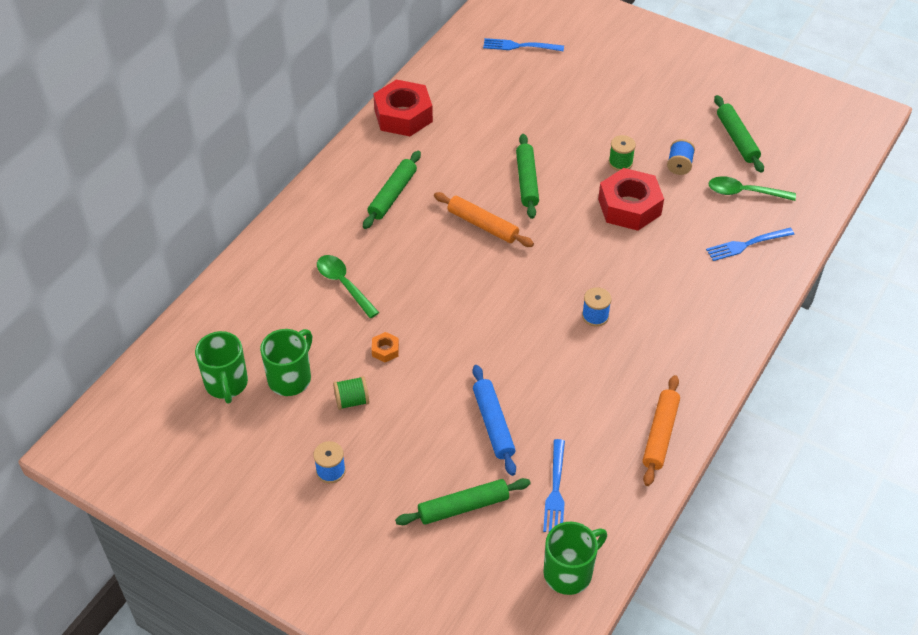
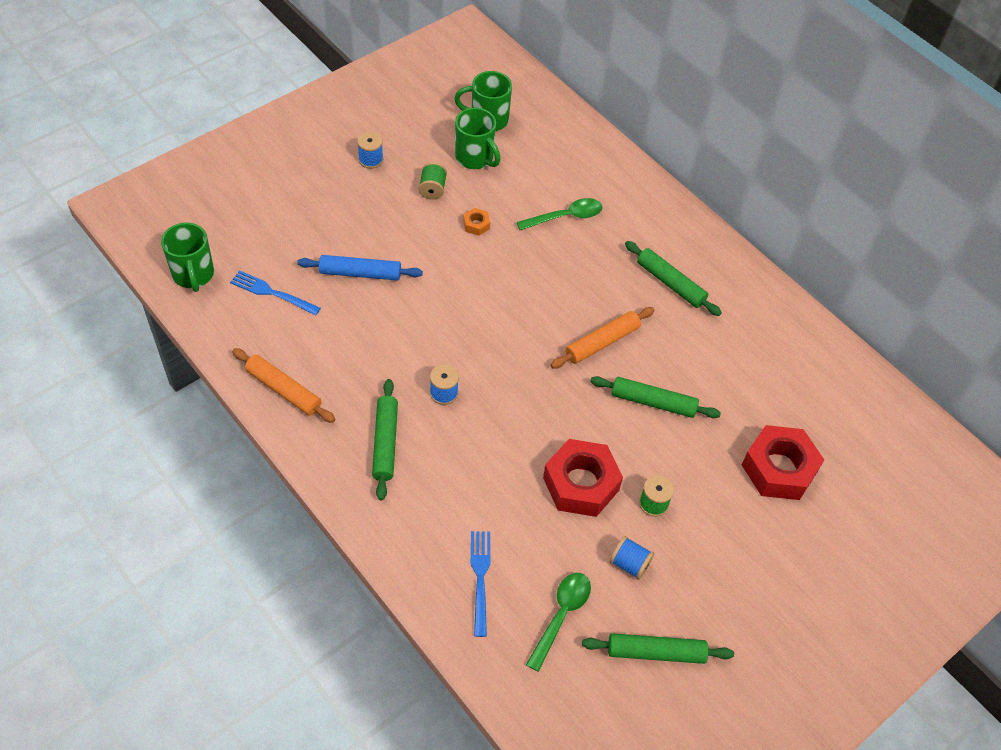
camera: 105 degrees right, 5 degrees up
red nut [373,80,433,136] -> red nut moved to [742,425,824,500]
green rolling pin [395,478,531,525] -> green rolling pin moved to [372,379,398,500]
blue fork [483,38,564,51] -> none

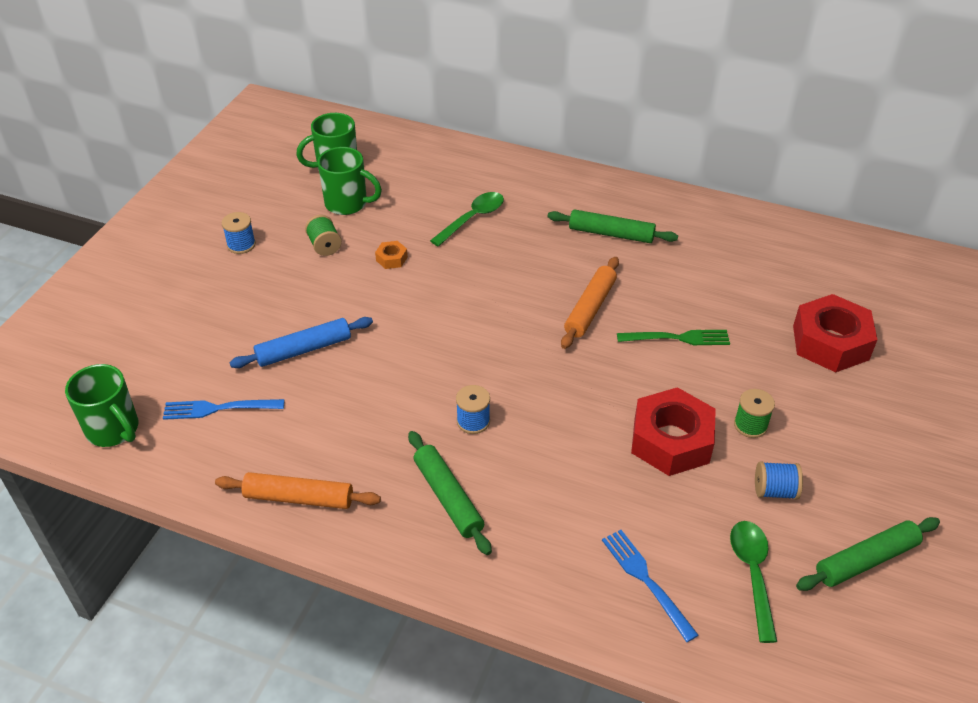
camera: 25 degrees left, 10 degrees down
green rolling pin [590,376,721,418] -> green fork [617,330,730,345]

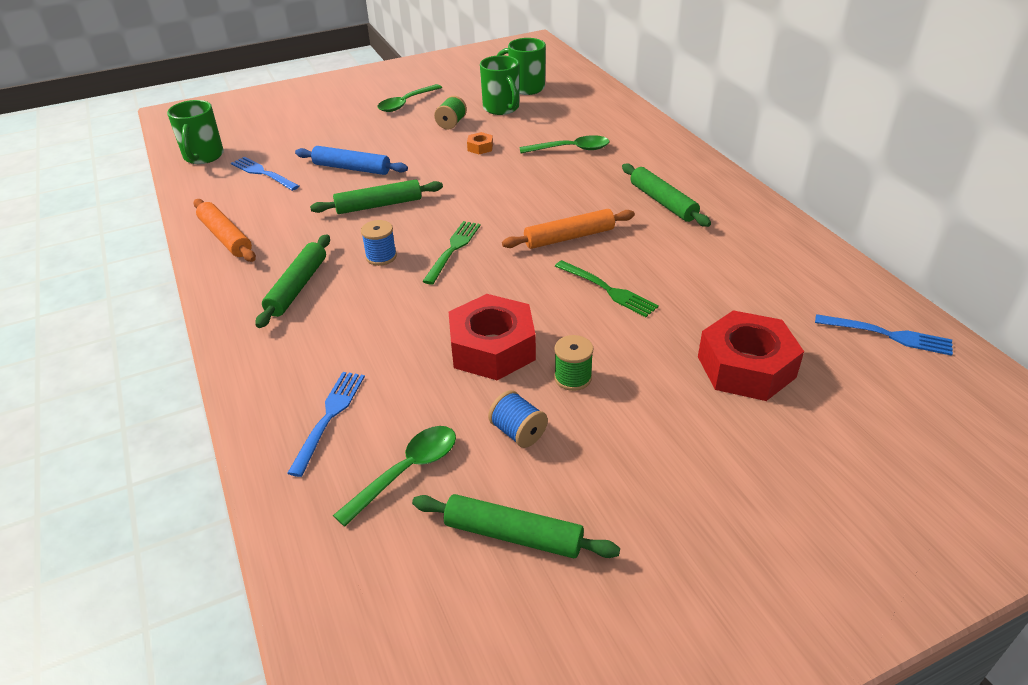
camera: 45 degrees right, 5 degrees down
blue spool [222,212,256,254] -> green spoon [377,84,442,112]
none -> green rolling pin [310,179,443,214]
none -> green fork [422,221,481,285]
none -> blue fork [815,314,953,356]

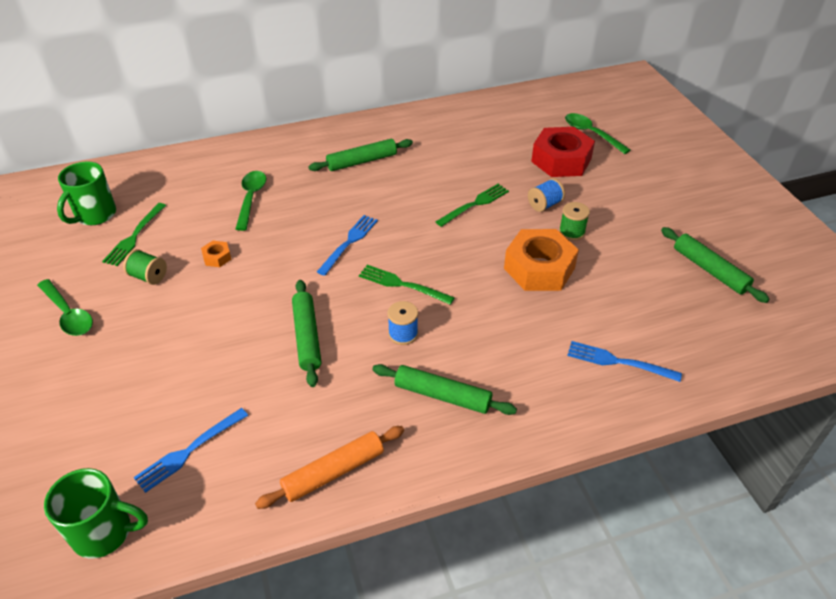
camera: 85 degrees left, 5 degrees up
blue rolling pin [295,146,408,175] -> none
green spoon [333,426,456,527] -> green spoon moved to [565,113,630,154]
green rolling pin [412,494,620,558] -> green rolling pin turned 60 degrees counterclockwise [661,227,770,303]
red nut [449,294,536,380] -> orange nut [504,229,579,291]
green mug [480,55,519,115] -> green fork [102,203,166,266]
blue spool [488,390,548,448] -> blue spool moved to [528,178,565,212]
orange rolling pin [502,209,635,249] -> none
blue fork [815,314,953,356] -> blue fork moved to [317,215,378,276]

